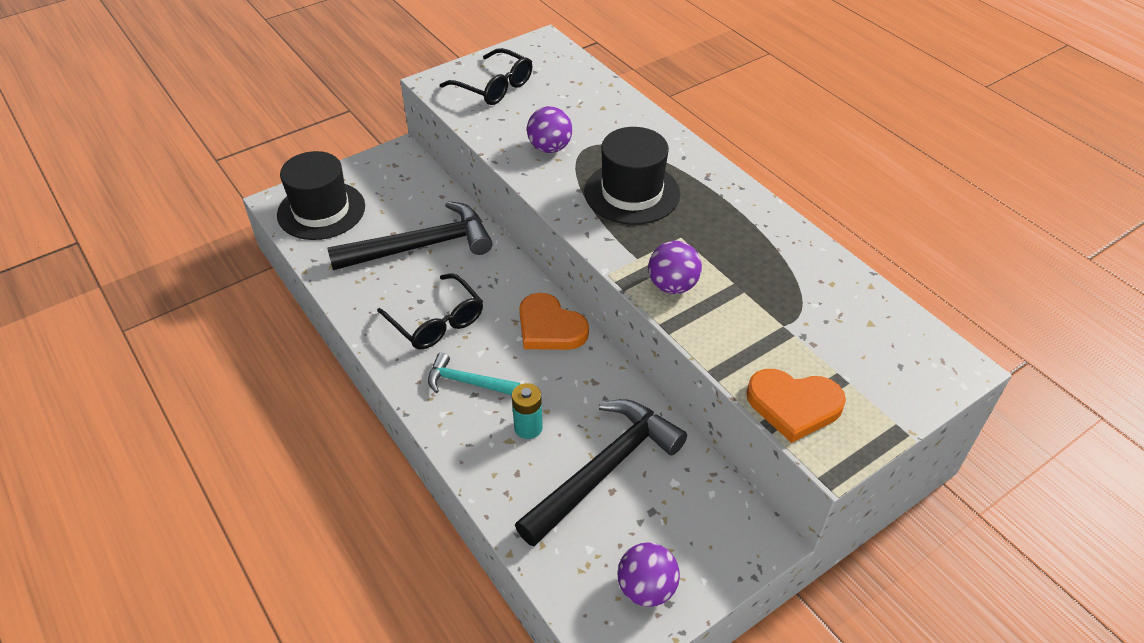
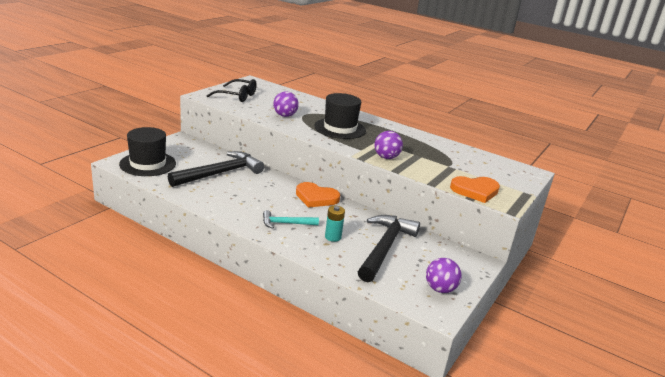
camera: 25 degrees left, 20 degrees down
black glasses [377,274,483,350] -> none

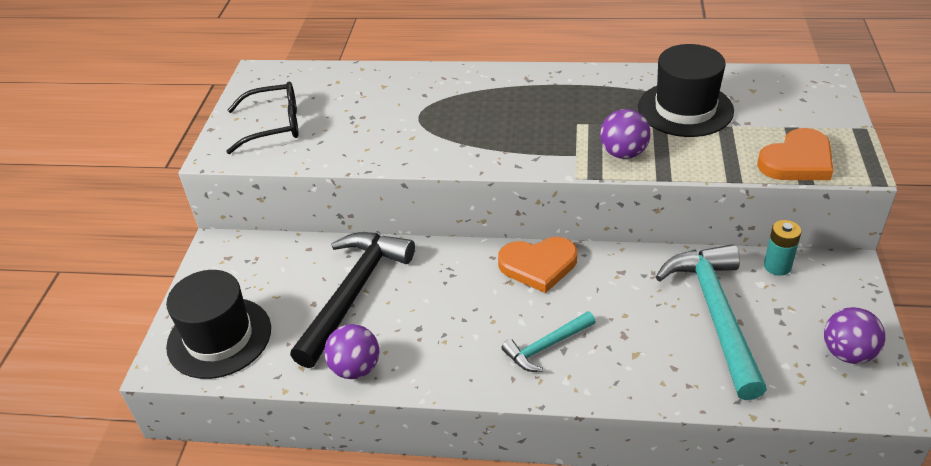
camera: 20 degrees left, 15 degrees up
purple ball [273,91,299,117] -> purple ball moved to [324,324,379,379]
black hat [314,93,366,139] -> black hat moved to [638,44,734,137]
turquoise battery [325,206,345,242] -> turquoise battery moved to [764,220,802,276]
black hammer [358,215,420,282] -> turquoise hammer [656,244,767,400]

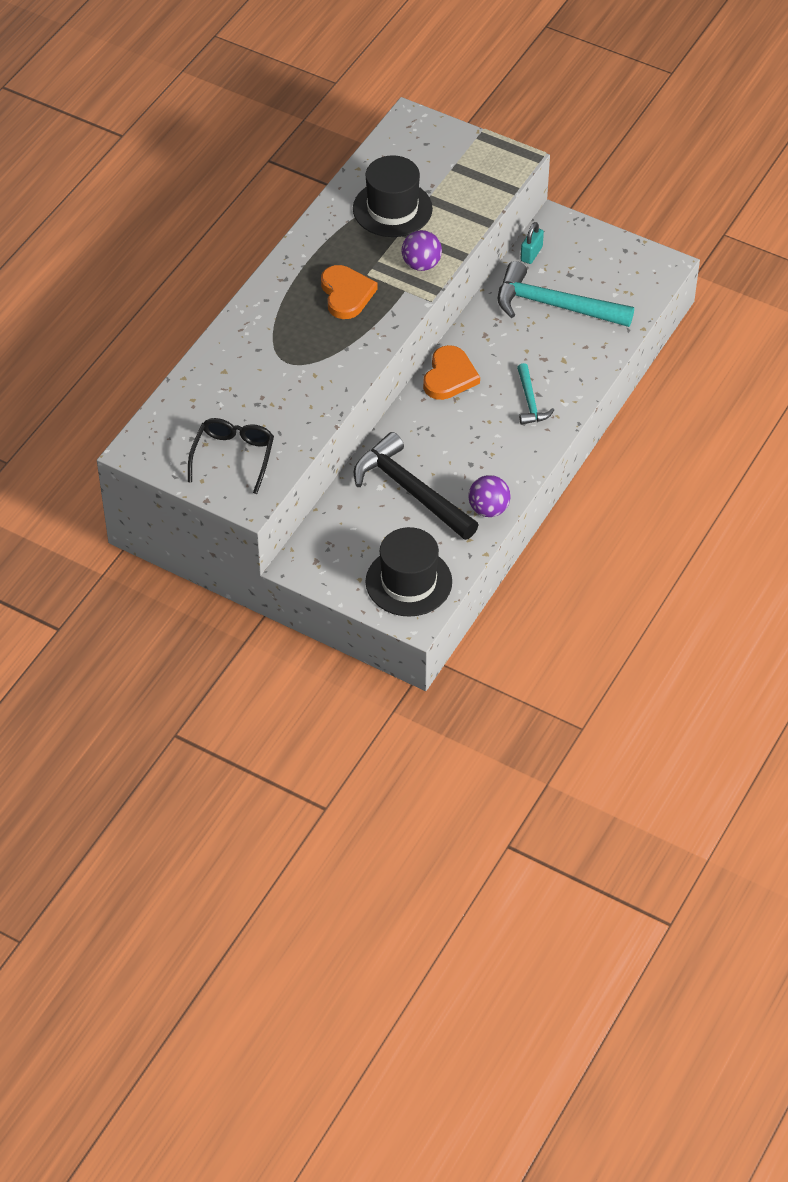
camera: 70 degrees left, 10 degrees up
orange heart [757,128,834,180] -> orange heart moved to [321,265,378,319]
turquoise battery [764,220,802,276] -> turquoise padlock [521,222,544,264]
purple ball [824,307,885,364] -> none

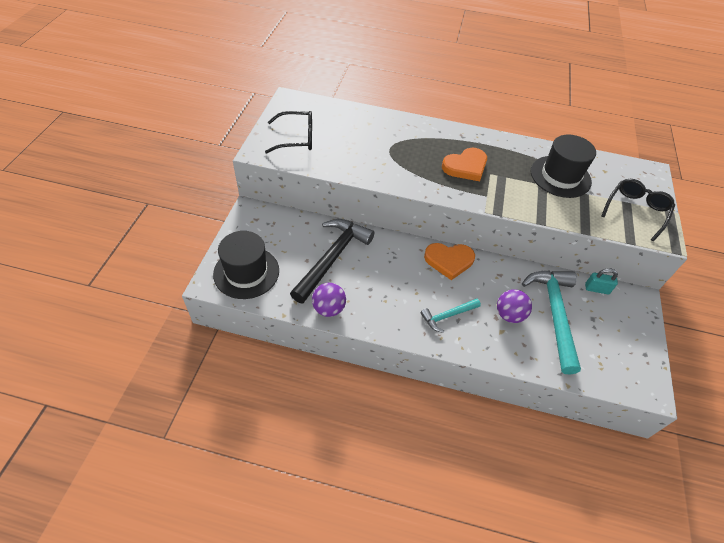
camera: 70 degrees right, 0 degrees up
purple ball [402,230,442,271] -> purple ball moved to [497,289,532,323]
none -> black glasses [602,179,675,241]

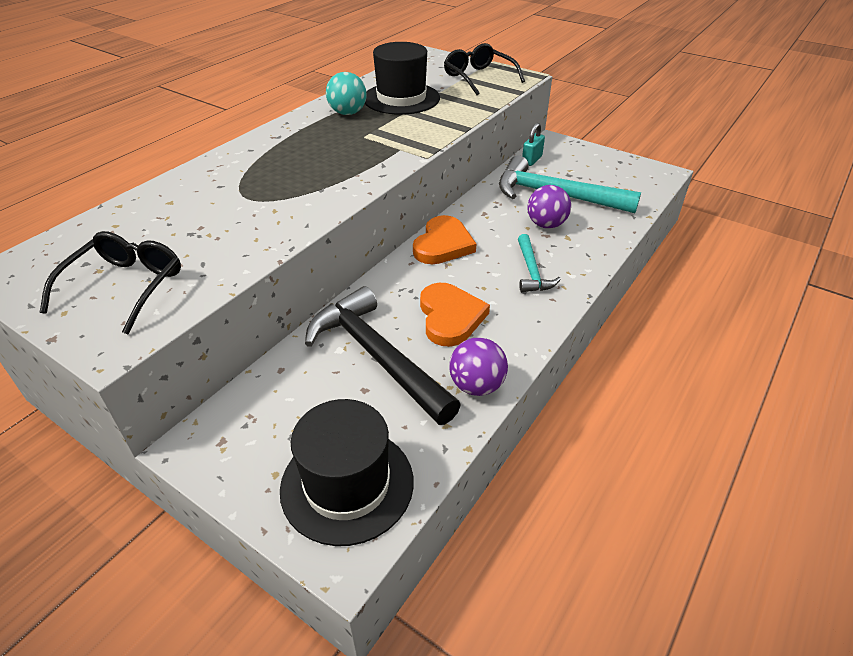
camera: 65 degrees left, 10 degrees down
orange heart [442,148,487,181] -> orange heart moved to [420,283,490,347]
none -> turquoise ball [326,72,367,115]

